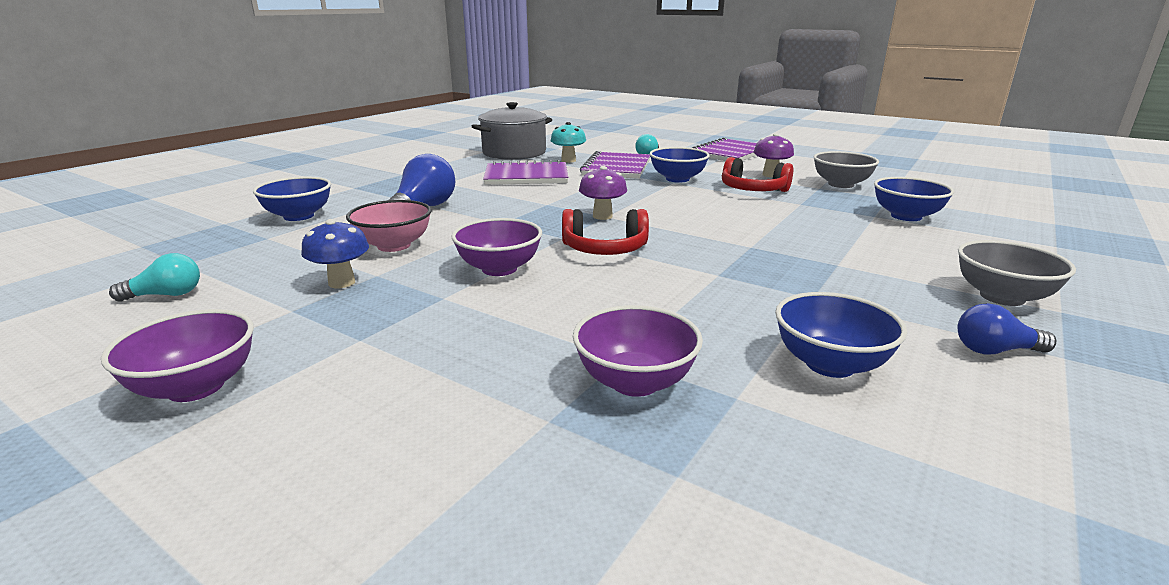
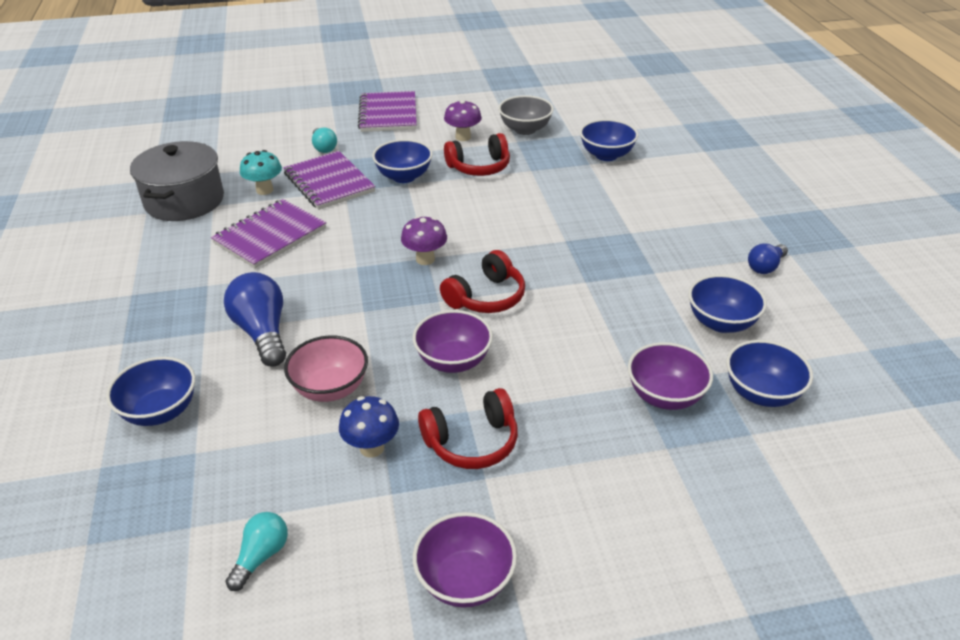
camera: 45 degrees left, 15 degrees up
grey bowl [958,240,1076,306] -> none
none -> red headphones [418,388,518,469]
none -> blue bowl [726,340,813,407]

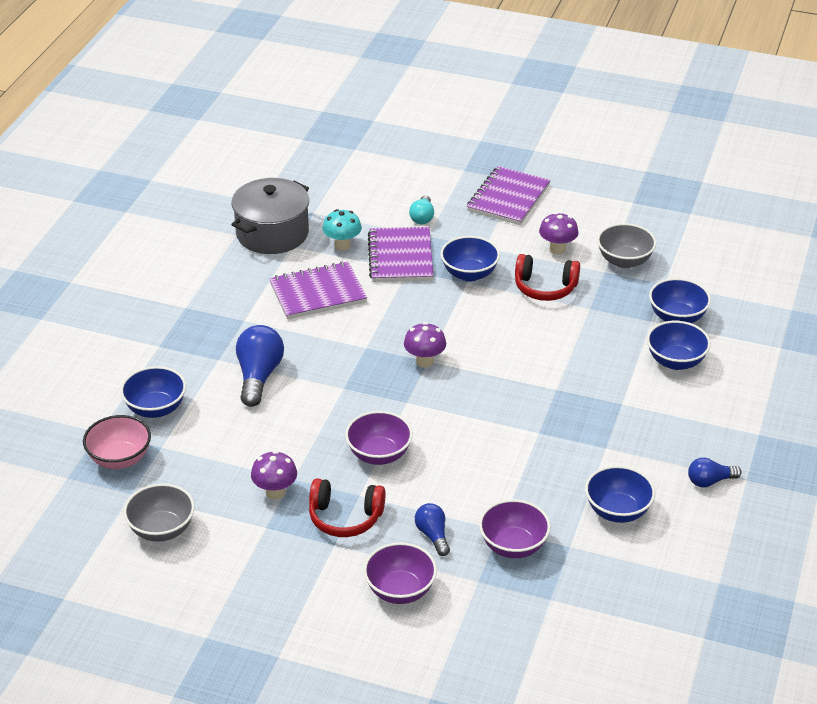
camera: 30 degrees right, 0 degrees up
turquoise light bulb [225,512,288,591] -> grey bowl [124,484,195,542]
pink bowl [284,336,368,402] -> pink bowl moved to [83,415,151,469]
blue mushroom [339,396,399,458] -> purple mushroom [251,451,297,500]
purple bowl [413,512,517,608] -> purple bowl moved to [363,542,437,604]
red headphones [440,250,525,313] -> none
blue bowl [726,340,813,407] -> blue bowl moved to [647,321,711,370]
none -> blue light bulb [415,503,450,556]

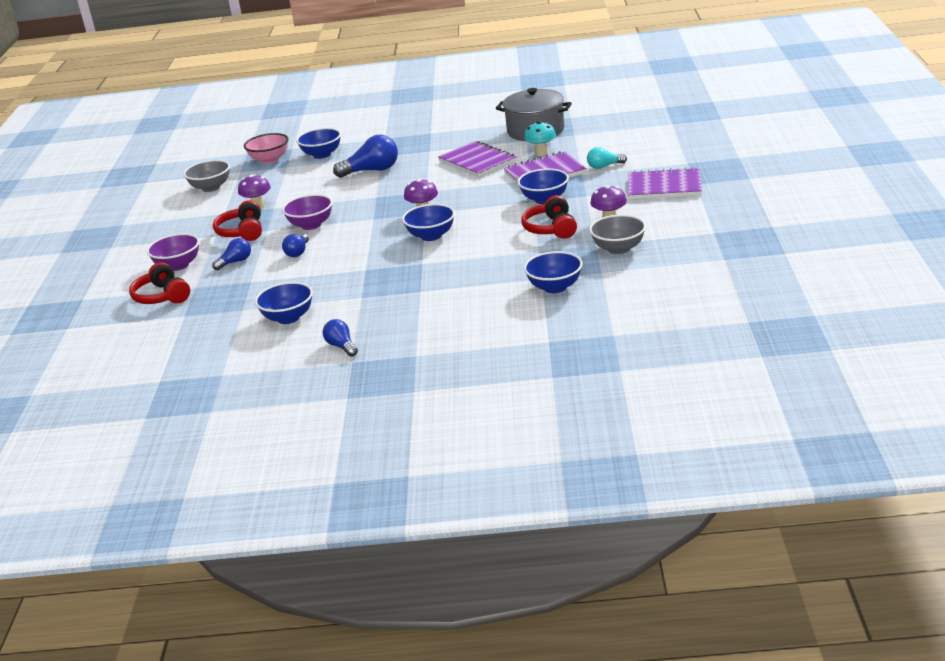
camera: 75 degrees right, 10 degrees down
purple bowl [479,499,551,558] -> none
blue bowl [647,321,711,370] -> blue bowl moved to [402,204,455,241]
none -> red headphones [129,262,190,304]
none -> blue light bulb [282,234,309,257]

